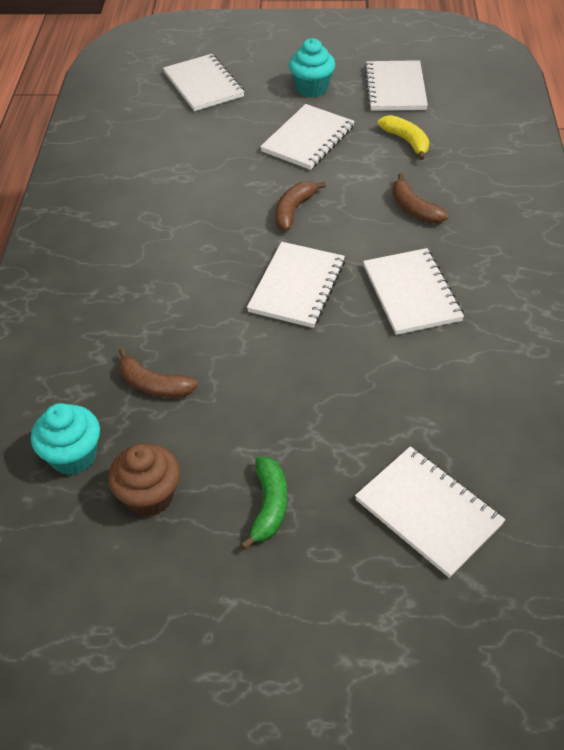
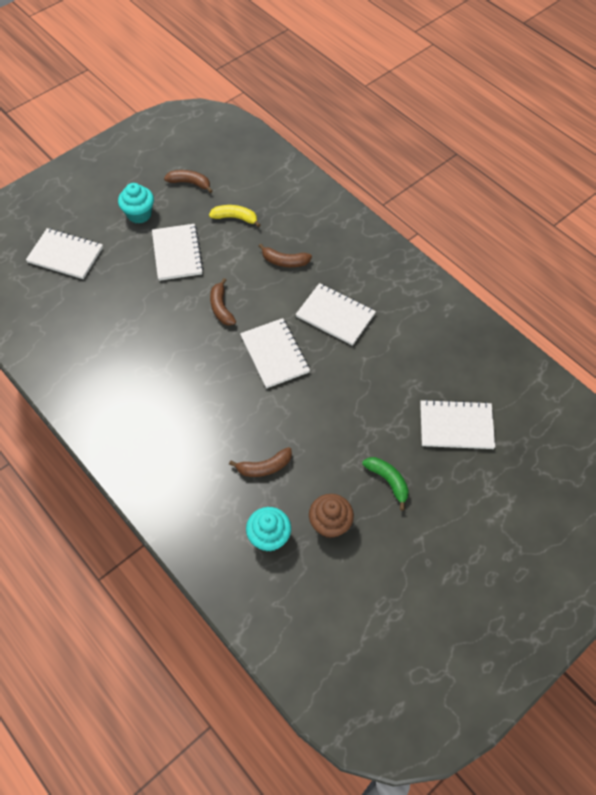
camera: 45 degrees left, 10 degrees up
white notebook [364,60,428,111] -> brown banana [164,170,213,193]

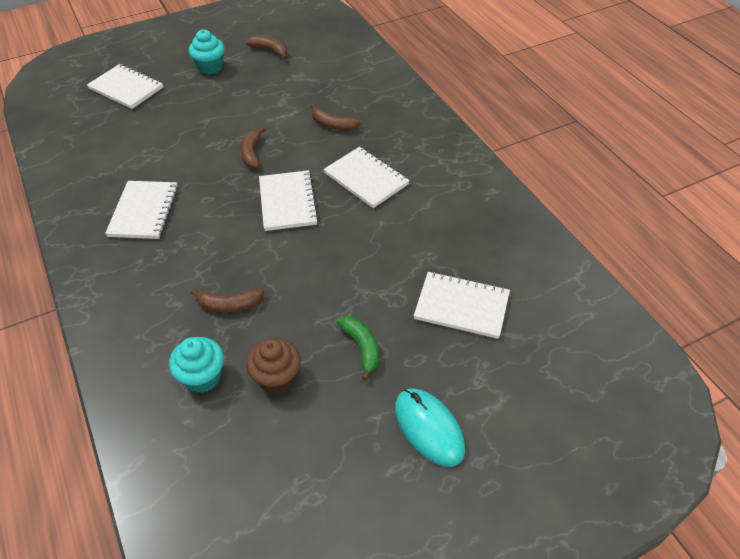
camera: 15 degrees right, 10 degrees down
white notebook [152,224,204,281] -> white notebook moved to [105,181,178,239]
yellow banana [209,205,261,227] -> none
none -> turquoise mouse [395,389,465,467]

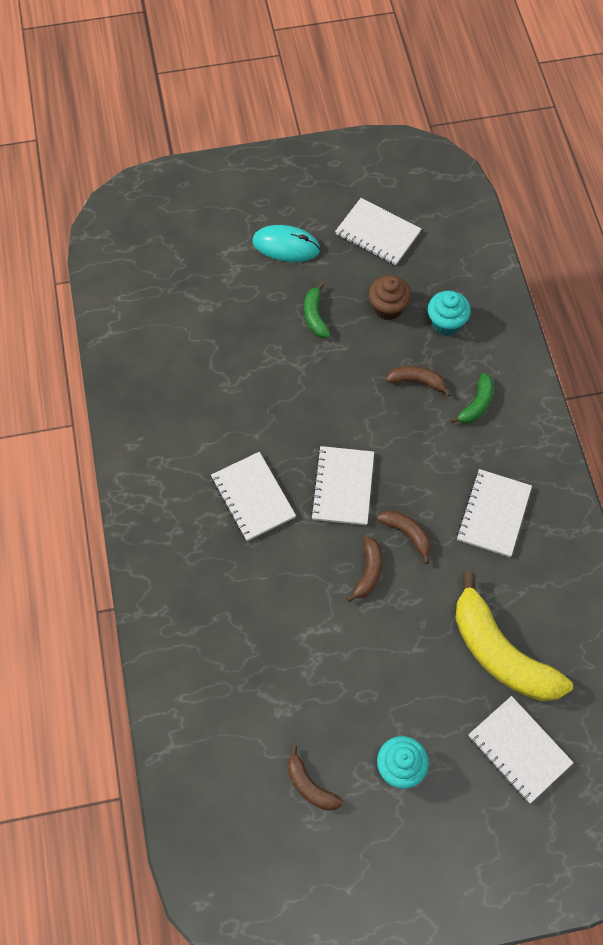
camera: 165 degrees left, 15 degrees up
brown banana [311,104,361,130] -> brown banana moved to [377,510,431,564]
turquoise mouse [395,389,465,467] -> turquoise mouse turned 60 degrees counterclockwise [253,225,320,262]
white notebook [414,272,510,339] -> white notebook moved to [335,198,421,265]
none -> green banana [450,373,494,423]
none -> yellow banana [455,572,573,701]

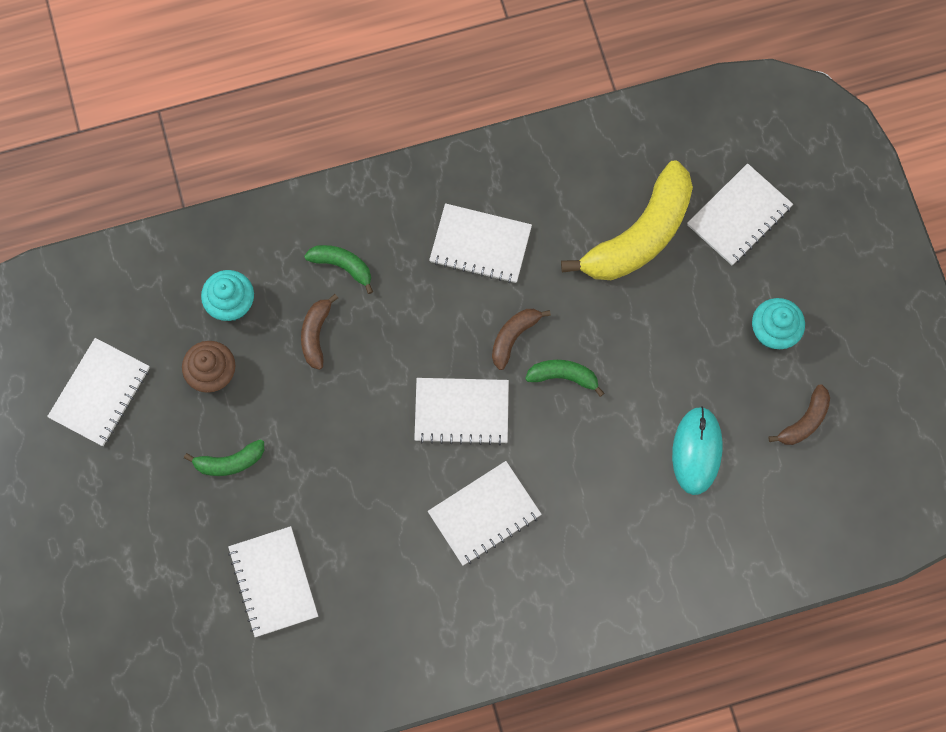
camera: 95 degrees left, 10 degrees up
turquoise mouse [253,225,320,262] -> turquoise mouse moved to [672,406,723,495]
brown banana [347,537,382,602] -> green banana [525,360,604,397]
none -> white notebook [228,526,318,637]

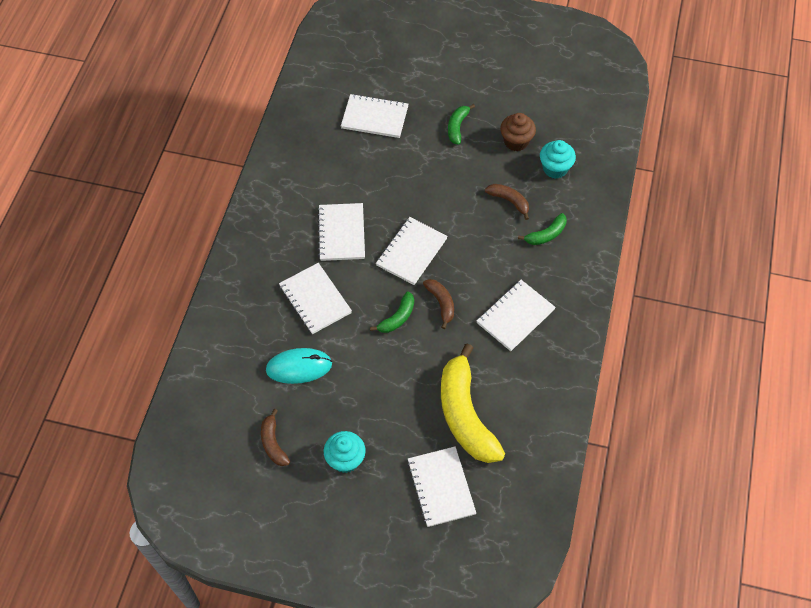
camera: 120 degrees right, 15 degrees down
white notebook [47,338,150,446] -> white notebook moved to [279,263,352,334]
turquoise mouse [672,406,723,495] -> turquoise mouse turned 45 degrees counterclockwise [266,348,332,384]

